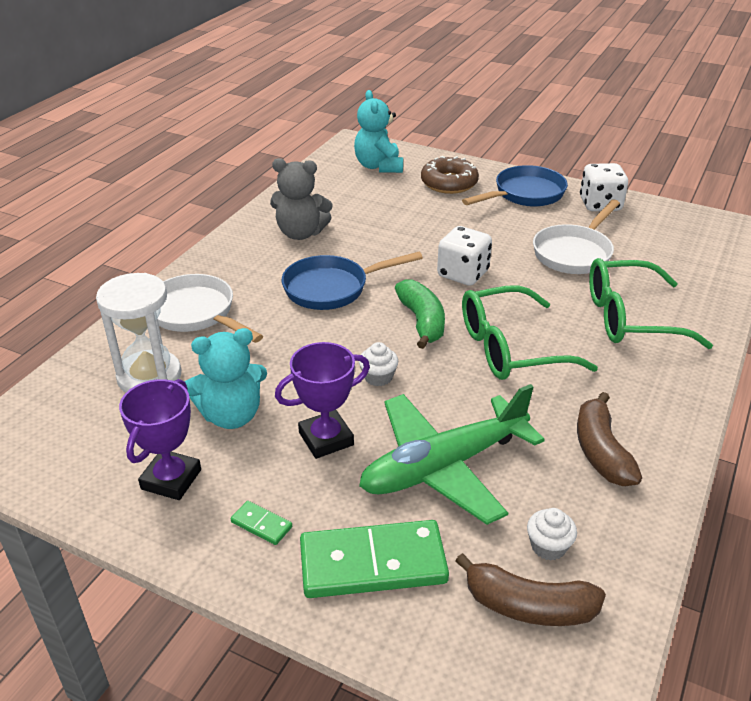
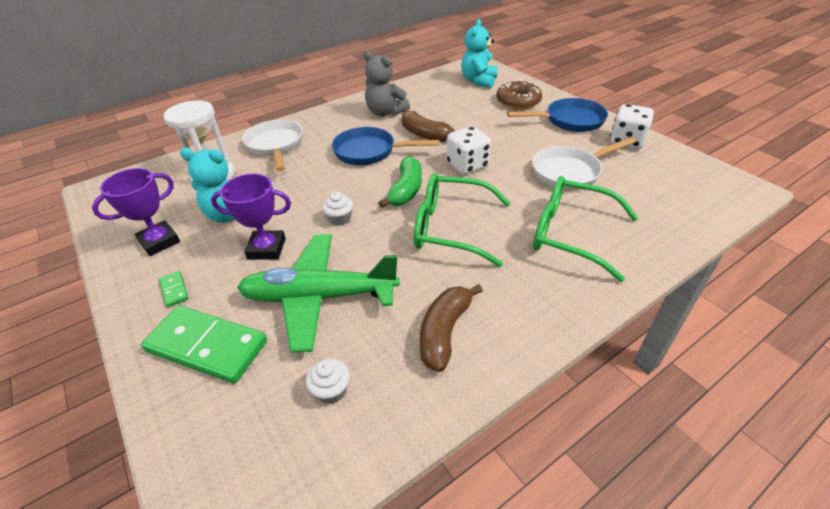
camera: 30 degrees right, 5 degrees up
brown banana [455,553,606,626] -> brown banana moved to [402,109,455,142]

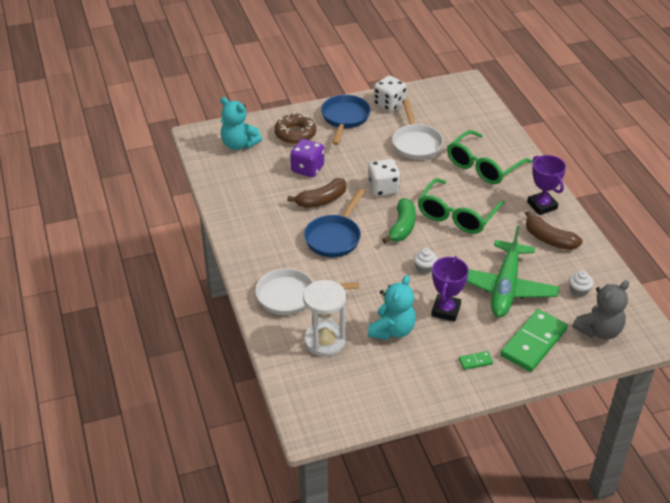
camera: 75 degrees left, 0 degrees up
purple trophy [92,168,180,256] -> purple trophy moved to [527,155,566,215]
grey teddy bear [364,51,410,116] -> grey teddy bear moved to [573,280,629,340]
green banana [379,156,422,208] -> green banana turned 75 degrees clockwise [382,198,416,243]
none -> purple dice [290,139,324,177]

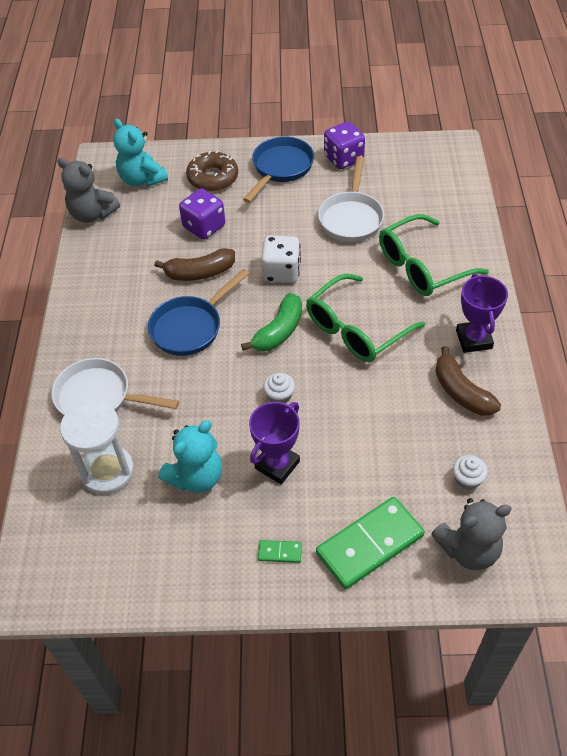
camera: 20 degrees right, 10 degrees up
white dice [374,76,407,112] -> purple dice [324,122,365,169]
green plane [466,226,559,317] -> none
none -> grey teddy bear [57,158,120,223]

